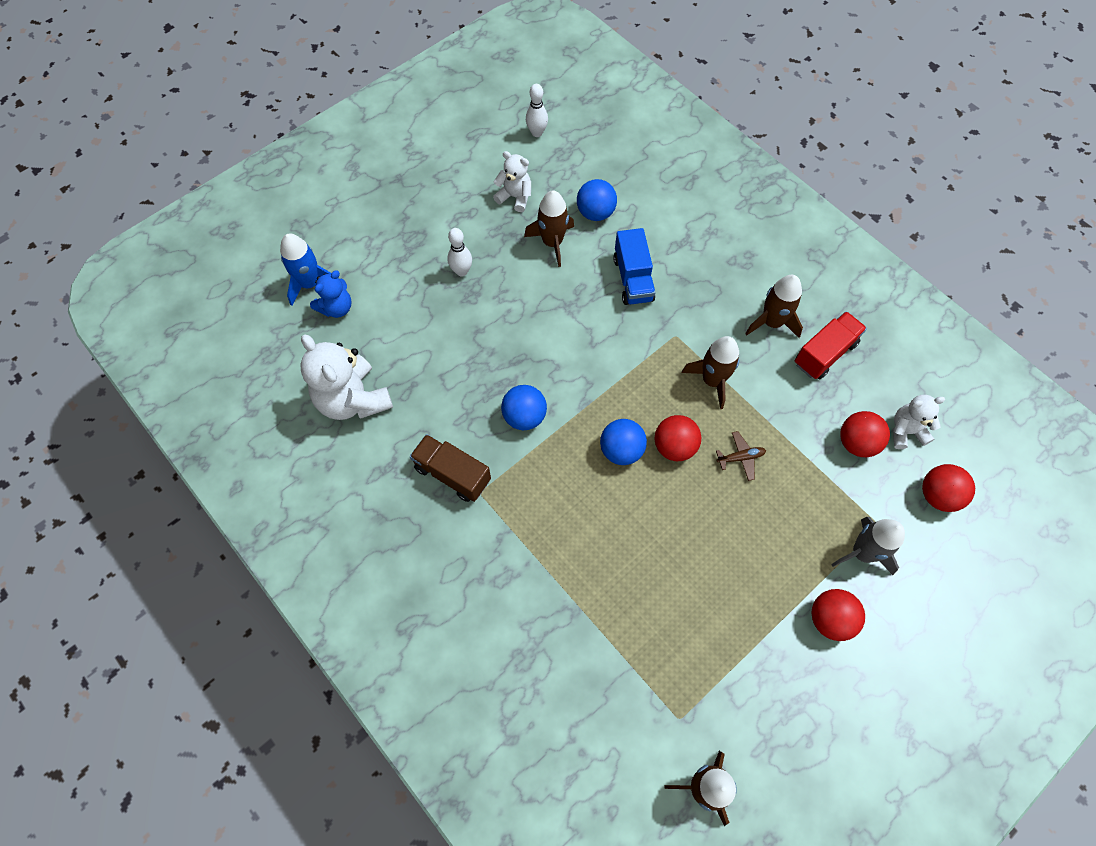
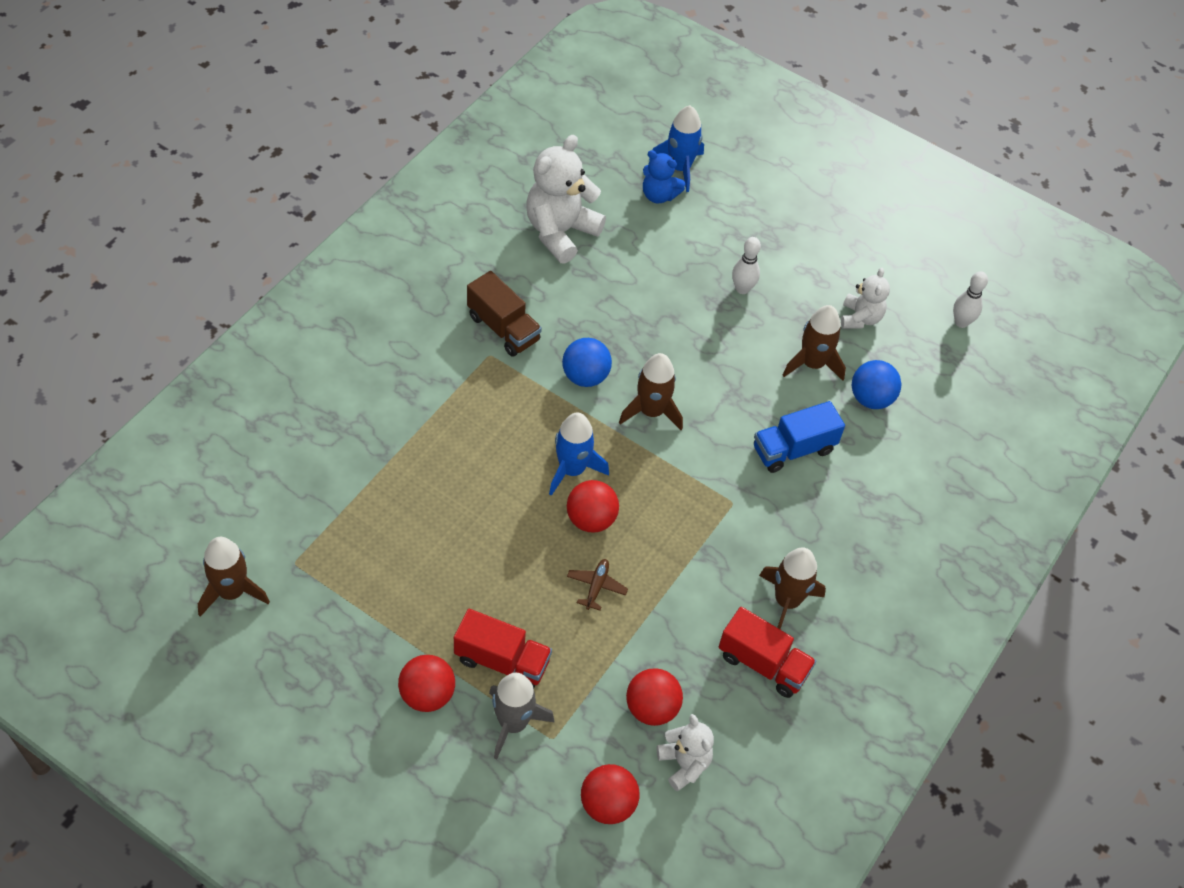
camera: 70 degrees right, 10 degrees down
brown truck [410,434,491,502] -> brown truck turned 120 degrees clockwise [467,271,542,357]
blue ball [600,419,647,465] -> blue rocket [549,413,609,496]
brown rocket [681,336,740,409] -> brown rocket moved to [619,353,683,430]
brown plane [716,431,766,481] -> brown plane turned 135 degrees counterclockwise [567,559,628,610]
none -> red truck [454,609,552,688]

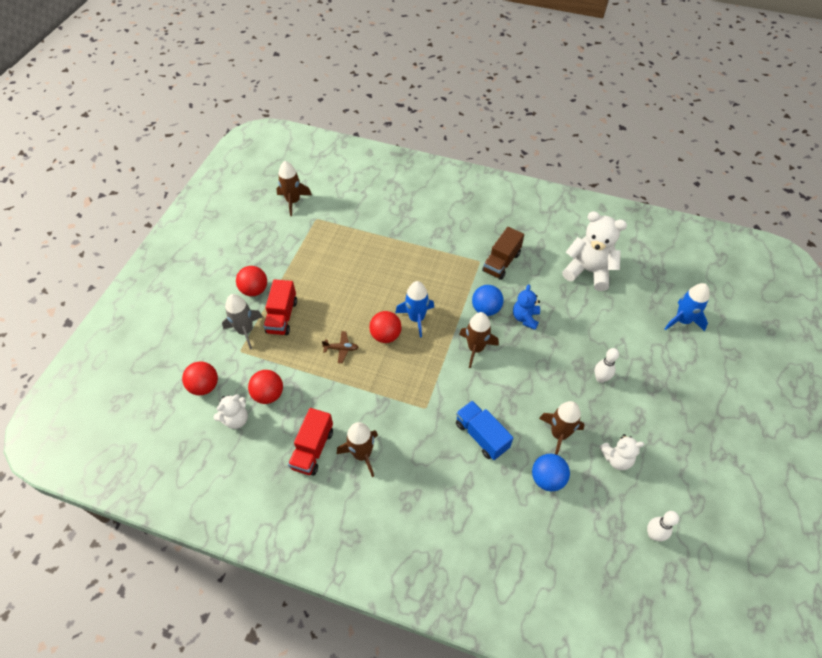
camera: 80 degrees right, 0 degrees up
blue teddy bear [643,150,685,204] -> blue teddy bear moved to [513,284,540,330]

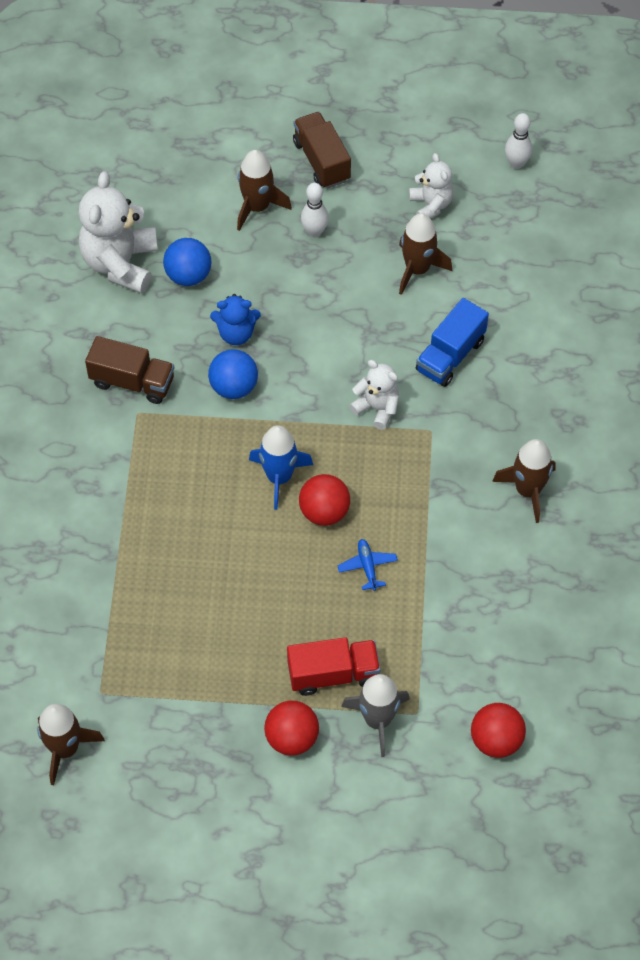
camera: 105 degrees left, 5 degrees up
white teddy bear [214,395,248,429] -> white teddy bear moved to [349,360,399,430]
red ball [248,370,283,404] -> none
red truck [288,408,333,476] -> none
brown plane [322,331,359,363] -> blue plane [338,539,398,591]
brown rocket [459,312,499,368] -> brown rocket moved to [237,150,292,231]
blue ball [532,454,570,491] -> blue ball moved to [163,238,211,286]
blue rocket [665,283,710,331] -> none
none -> brown truck [293,112,351,189]

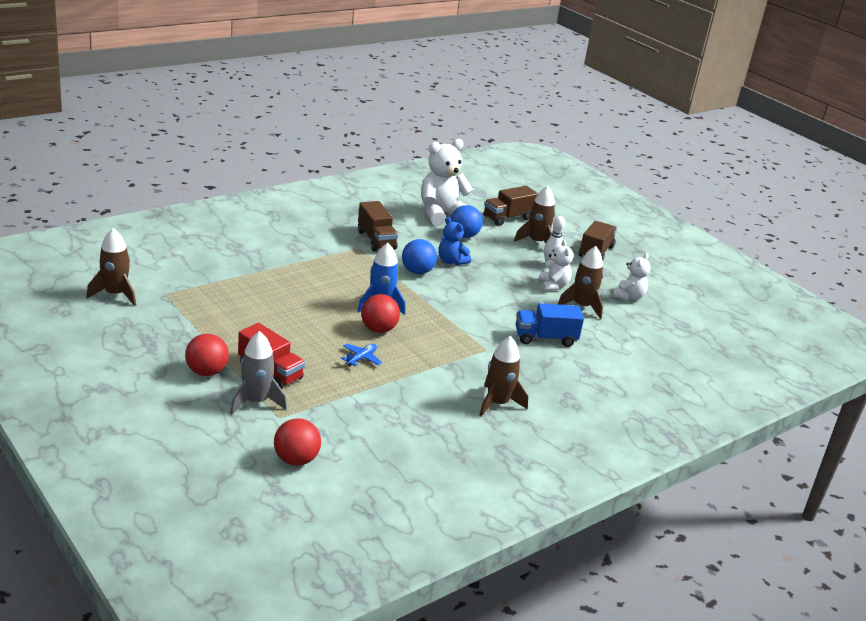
camera: 45 degrees right, 30 degrees down
white teddy bear [349,360,399,430] -> white teddy bear moved to [538,240,573,291]
white bowling pin [505,113,532,169] -> none
none -> brown truck [484,186,538,226]

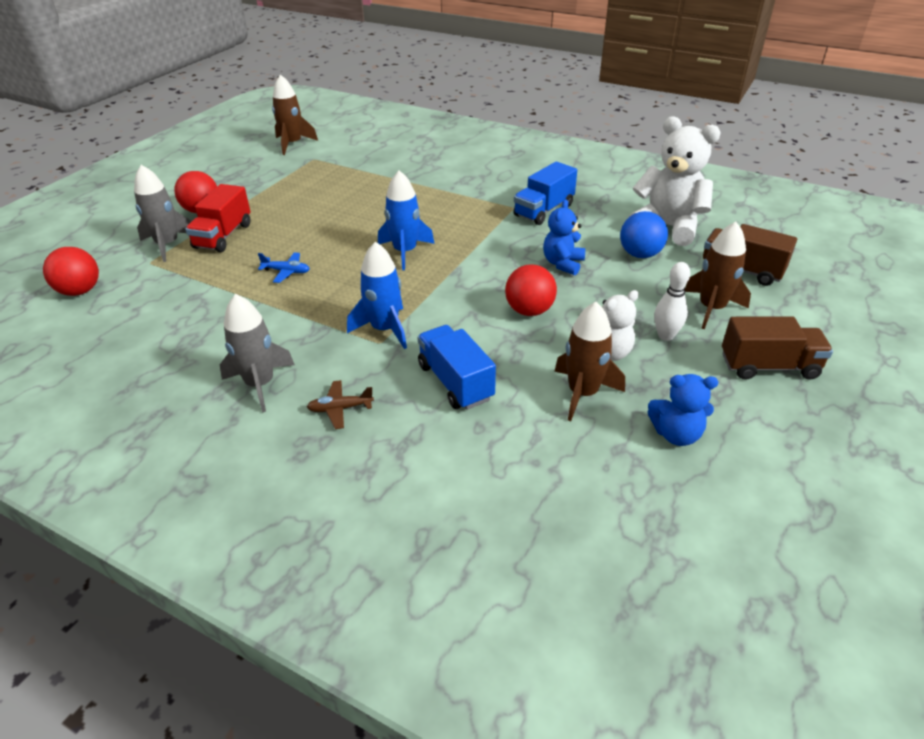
camera: 70 degrees right, 10 degrees up
brown truck [358,201,398,252] -> blue truck [513,162,577,225]
red ball [361,294,400,333] -> red ball moved to [505,264,557,316]
blue ball [402,239,437,274] -> none
brown rocket [479,336,528,417] -> grey rocket [220,294,295,413]
white teddy bear [613,253,651,300] -> blue teddy bear [647,374,719,446]
none -> brown plane [307,380,374,429]
none -> blue rocket [347,242,407,349]

